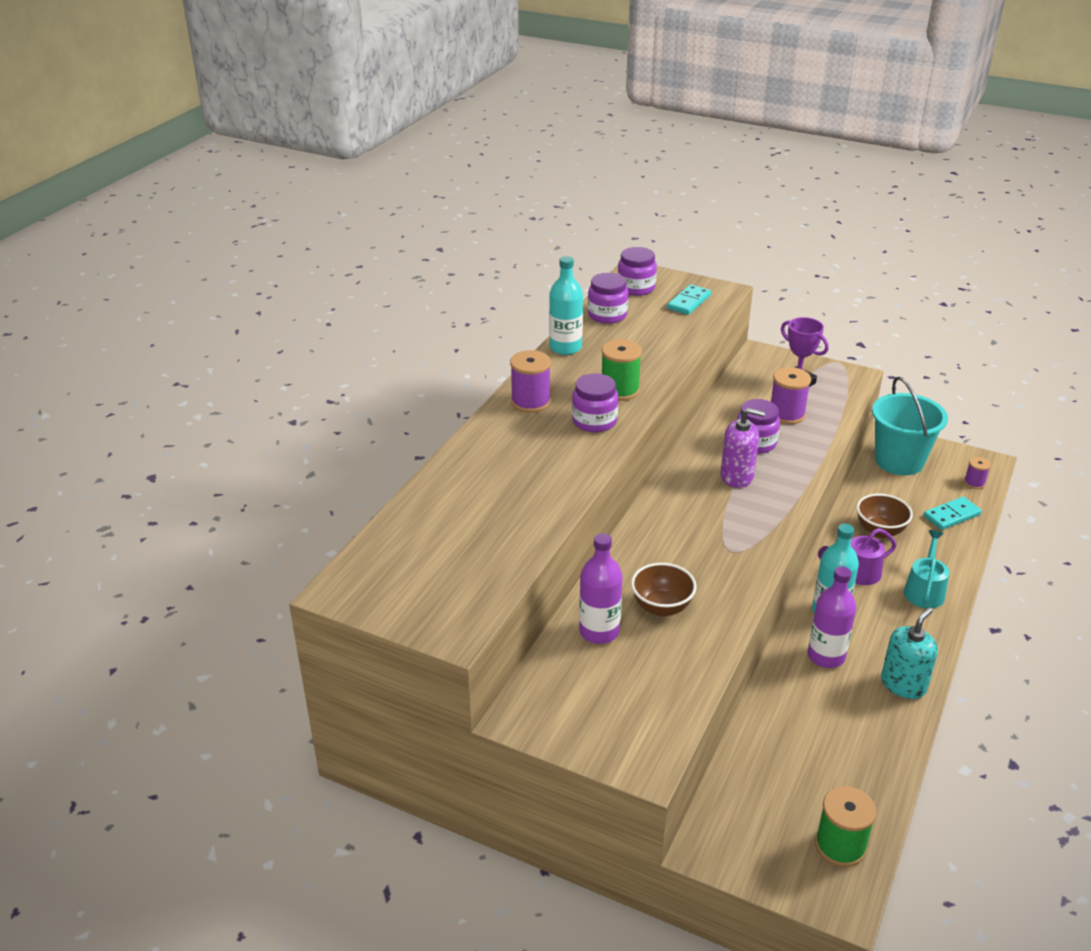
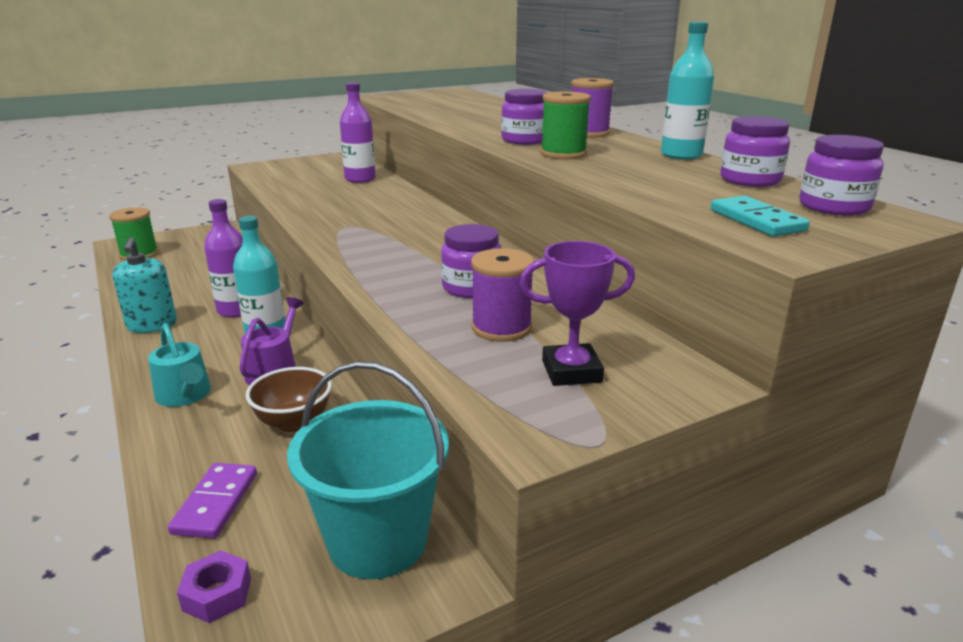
camera: 125 degrees right, 10 degrees down
brown bowl [631,563,697,617] -> none
purple soap dispenser [721,408,765,488] -> none
turquoise domino [924,497,982,530] -> purple domino [168,463,257,539]
purple spool [964,457,991,489] -> purple nut [177,551,251,623]

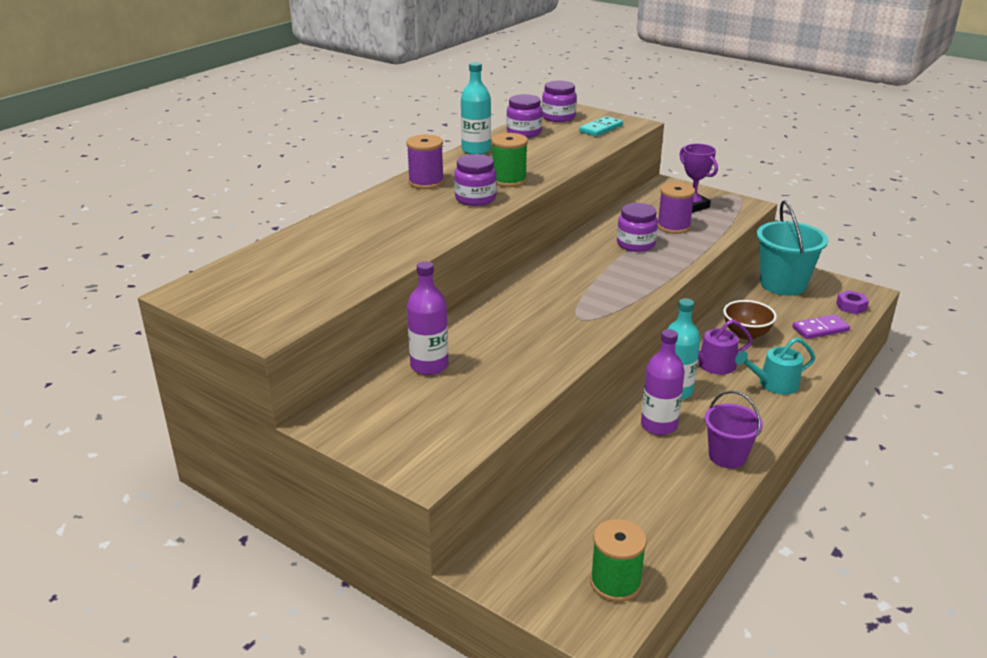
camera: 115 degrees left, 5 degrees up
turquoise soap dispenser [112,237,177,333] -> purple bucket [704,391,763,468]
turquoise watering can [148,323,211,407] -> turquoise watering can turned 135 degrees counterclockwise [735,337,815,395]

